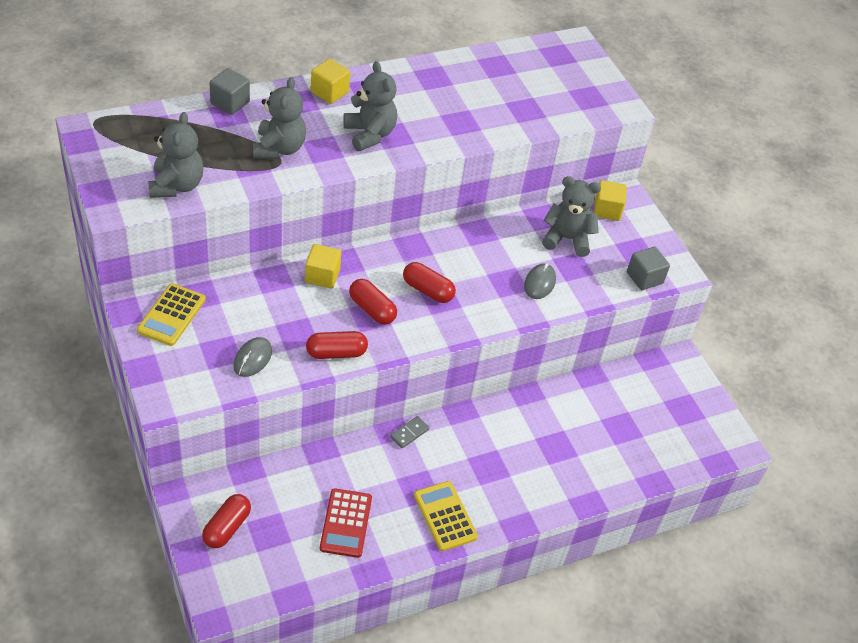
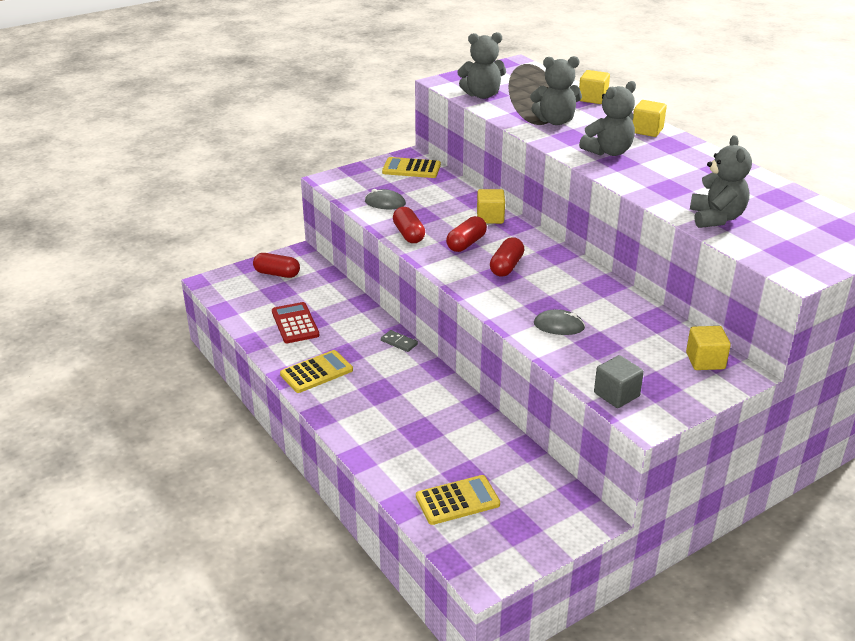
camera: 85 degrees right, 15 degrees down
grey cube [210,68,250,115] -> yellow cube [579,70,610,104]
red calculator [320,488,372,558] -> red calculator turned 75 degrees clockwise [272,302,320,343]
grey teddy bear [542,176,601,257] -> grey teddy bear moved to [690,135,752,228]
none -> yellow calculator [416,475,500,525]

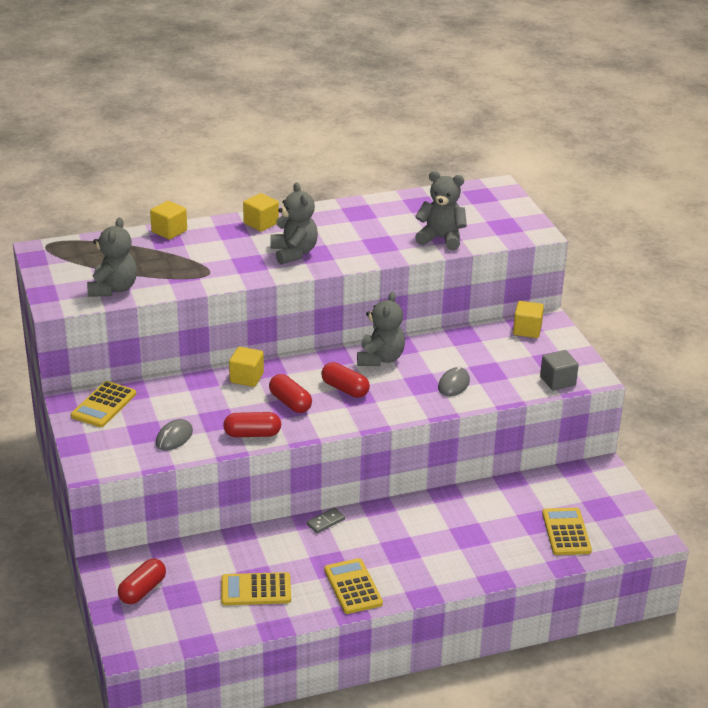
camera: 75 degrees left, 0 degrees up
red calculator [272,302,320,343] -> yellow calculator [221,572,291,605]
grey teddy bear [530,56,582,125] -> grey teddy bear moved to [357,292,405,366]

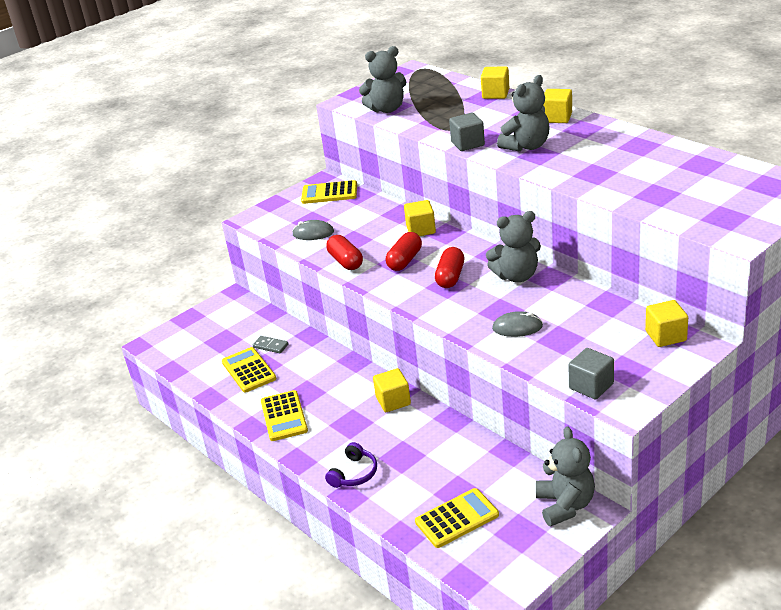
camera: 70 degrees right, 0 degrees up
red capsule [118,559,166,604] -> none
grey domino [306,508,345,533] -> grey domino moved to [253,336,289,353]
yellow calculator [324,558,383,614] -> yellow calculator turned 120 degrees clockwise [261,390,308,441]
grey teddy bear [415,171,467,250] -> grey teddy bear moved to [536,426,595,526]
none -> purple headphones [325,442,377,488]
none -> yellow cube [373,368,411,412]
none -> grey cube [449,113,485,151]

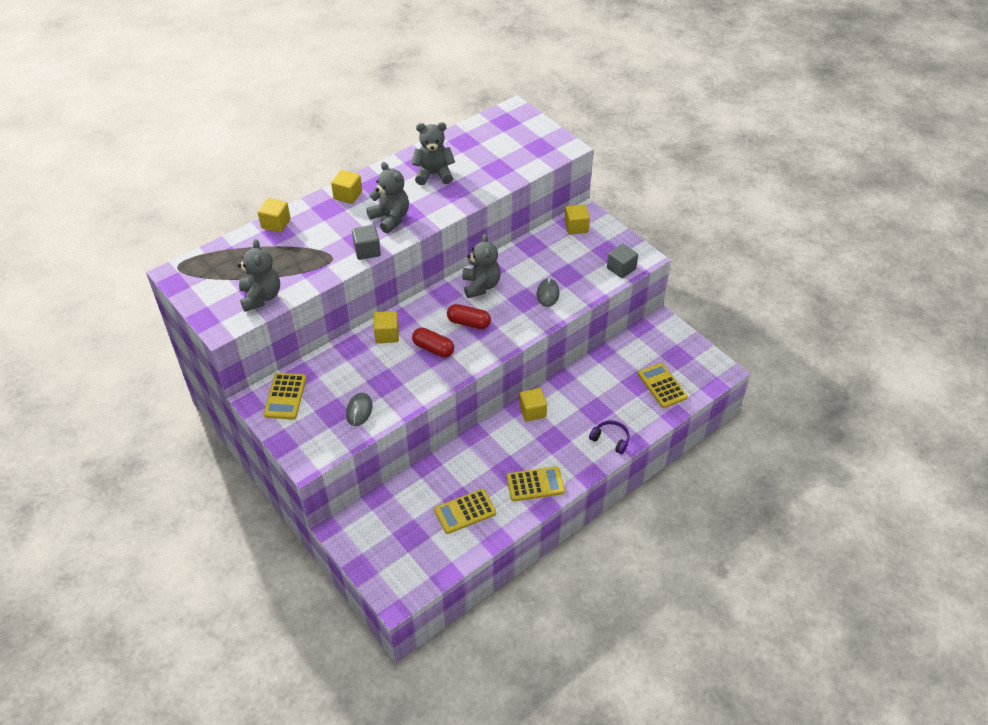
camera: 90 degrees left, 15 degrees up
grey domino [253,336,289,353] -> none
red capsule [326,235,363,270] -> none
grey teddy bear [536,426,595,526] -> grey teddy bear moved to [411,122,455,185]

